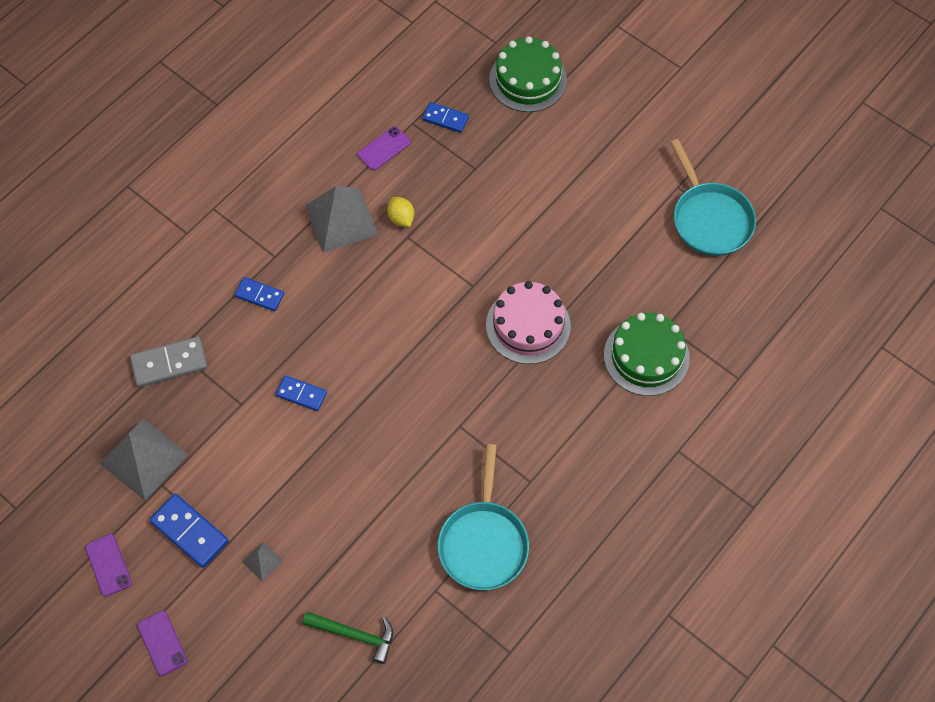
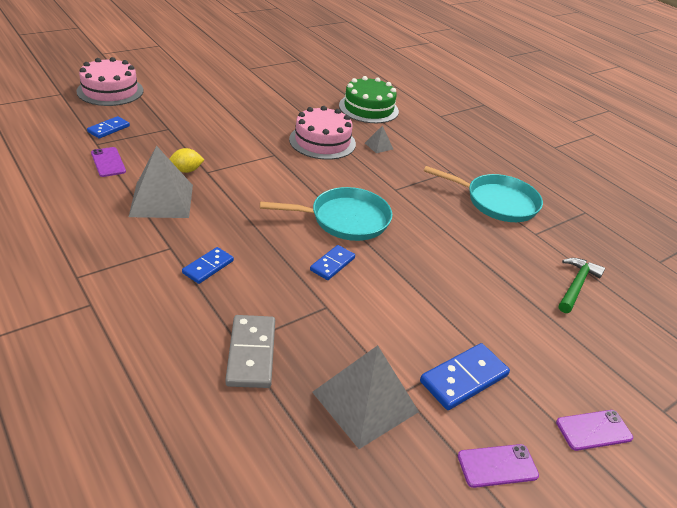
camera: 80 degrees left, 25 degrees down
grey pyramid [243,542,283,581] -> grey pyramid moved to [365,125,393,153]
green cake [489,37,567,112] -> pink cake [76,57,143,106]
turquoise pan [670,139,756,256] -> turquoise pan moved to [260,187,392,241]

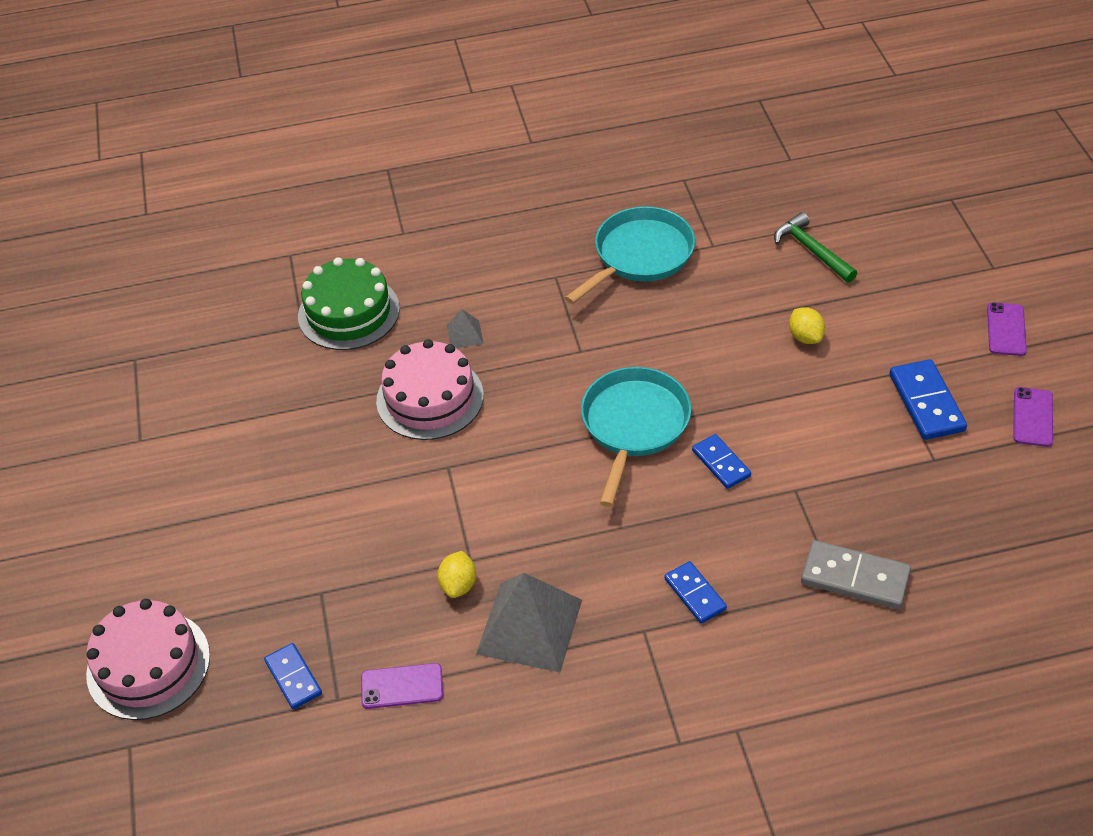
camera: 60 degrees left, 10 degrees up
grey pyramid [312,345,419,449] -> none
none -> yellow lemon [789,307,825,344]

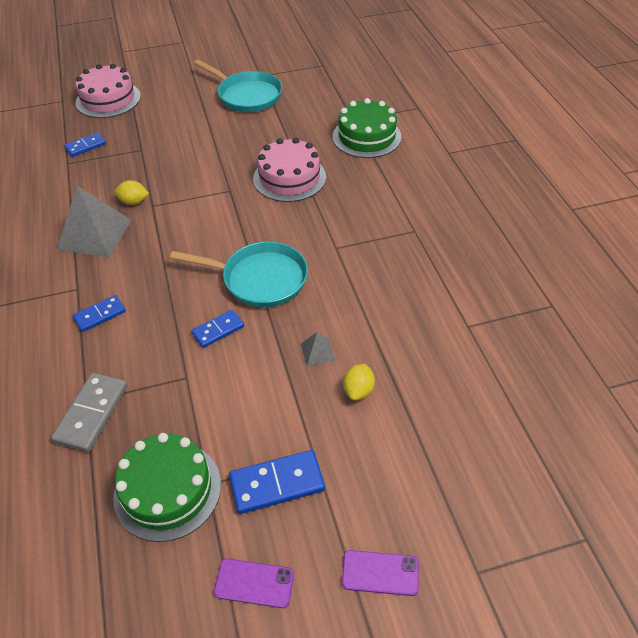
camera: 85 degrees right, 0 degrees up
purple phone [361,663,443,709] -> none
grey pyramid [447,309,484,348] -> grey pyramid moved to [301,332,336,366]
turquoise pan [565,206,695,304] -> turquoise pan moved to [194,59,282,112]
green hammer [774,212,857,283] -> none
yellow lemon [789,307,825,344] -> yellow lemon turned 45 degrees counterclockwise [343,364,375,401]
none -> green cake [113,433,221,542]

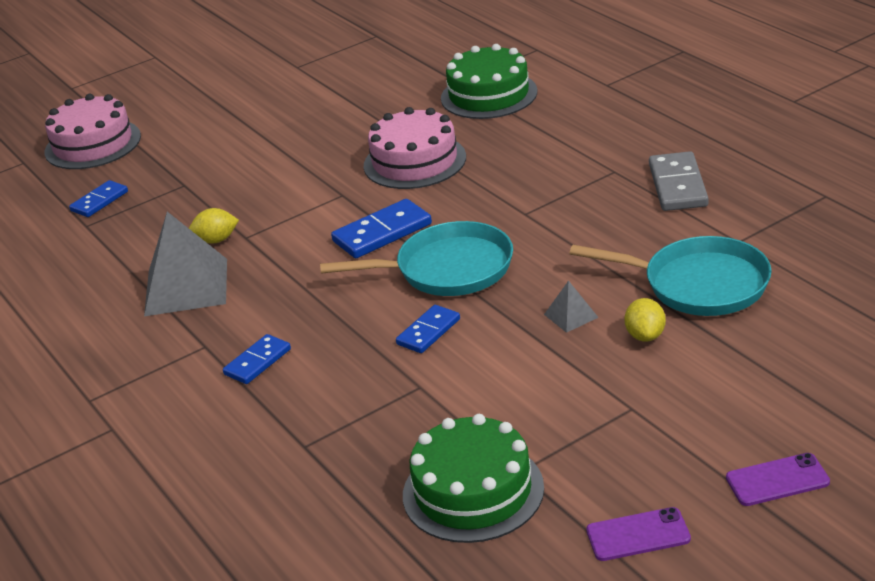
camera: 15 degrees left, 15 degrees down
grey domino [51,373,128,452] -> grey domino moved to [649,151,709,211]
turquoise pan [194,59,282,112] -> turquoise pan moved to [570,236,772,316]
blue domino [229,450,325,514] -> blue domino moved to [331,199,432,258]

